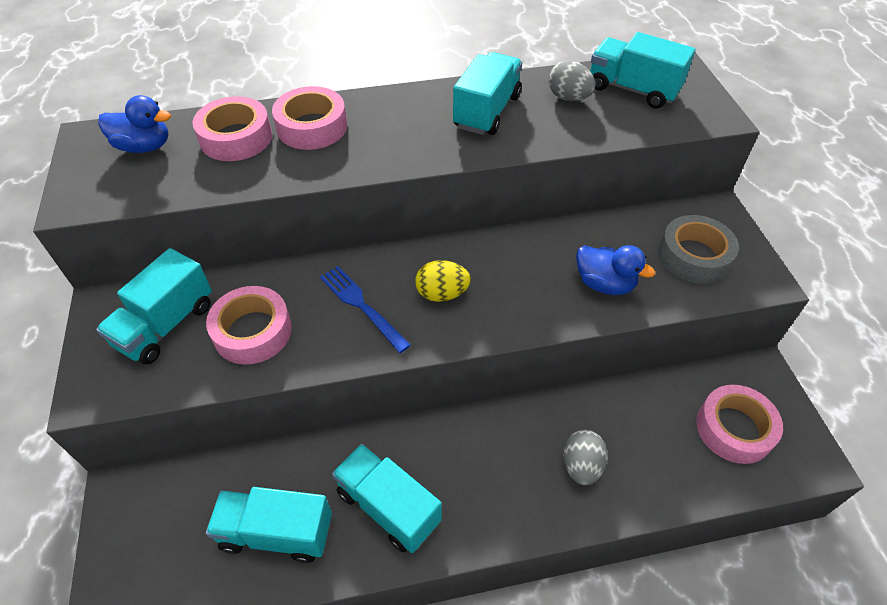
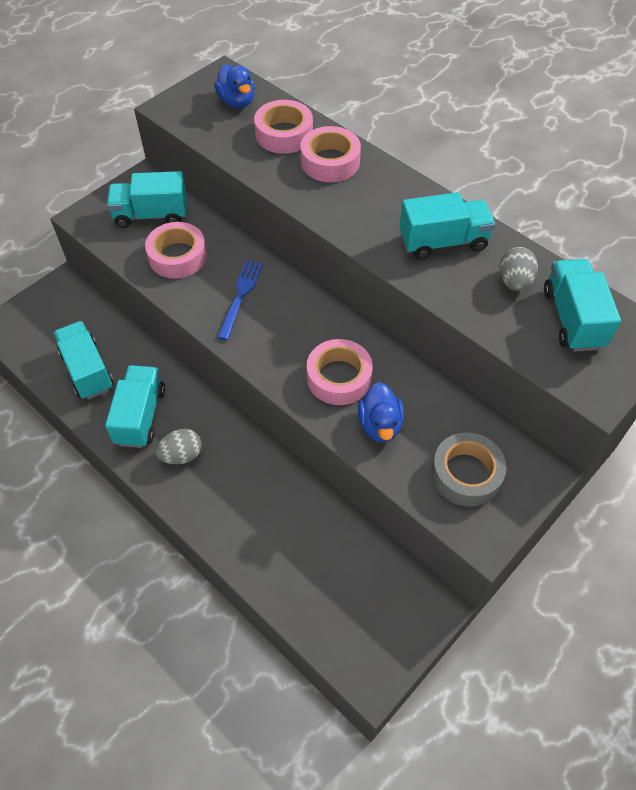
camera: 55 degrees right, 5 degrees up
yellow egg [415,260,471,302] -> none
grey egg [563,430,607,485] -> grey egg moved to [156,429,202,464]
pink tape [696,385,783,464] -> pink tape moved to [307,339,373,405]

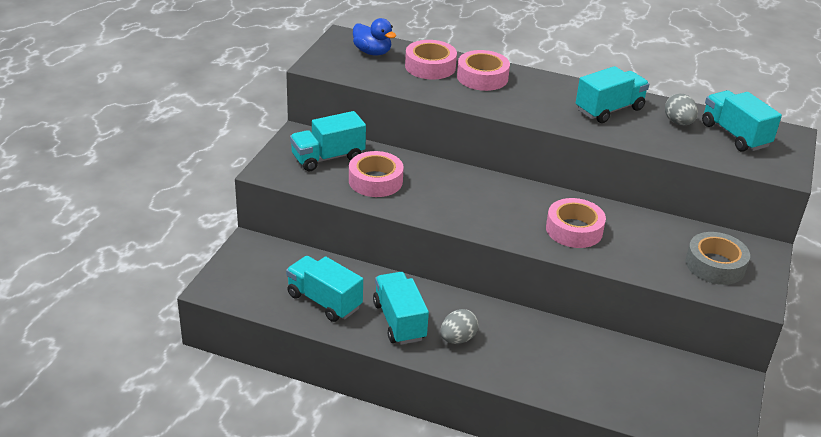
camera: 25 degrees left, 20 degrees down
blue fork [217,260,263,340] -> none
blue duck [358,382,404,443] -> none

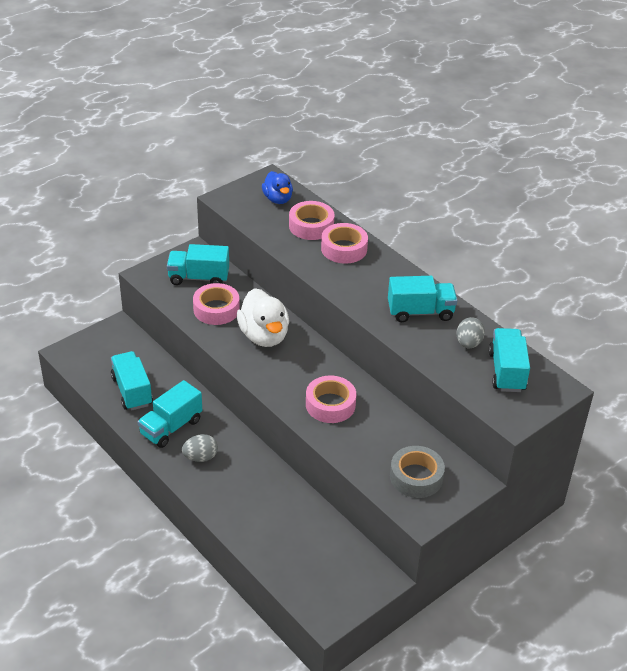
camera: 30 degrees right, 5 degrees up
turquoise truck [373,272,429,345] -> turquoise truck turned 150 degrees counterclockwise [137,380,202,448]
none -> white duck [237,288,289,347]

